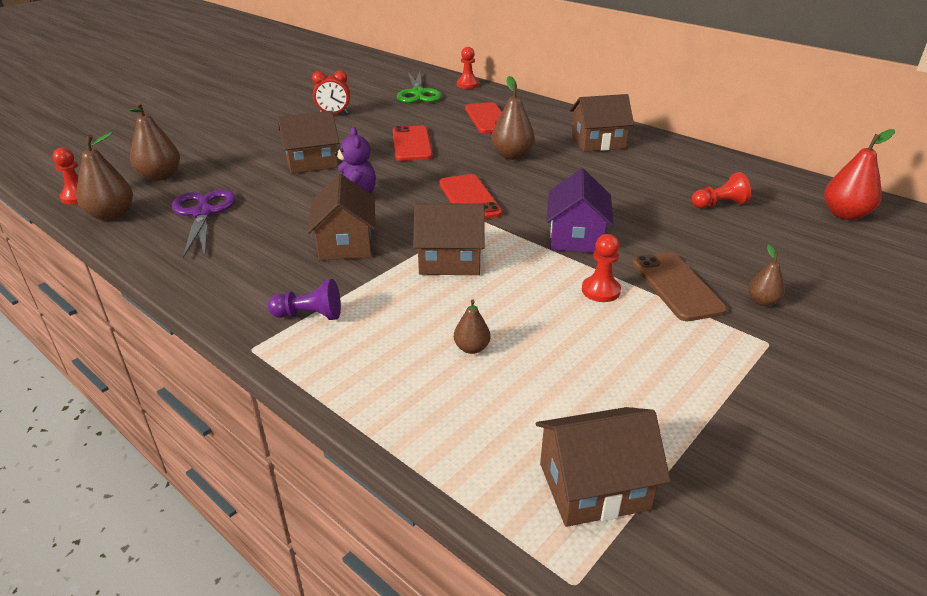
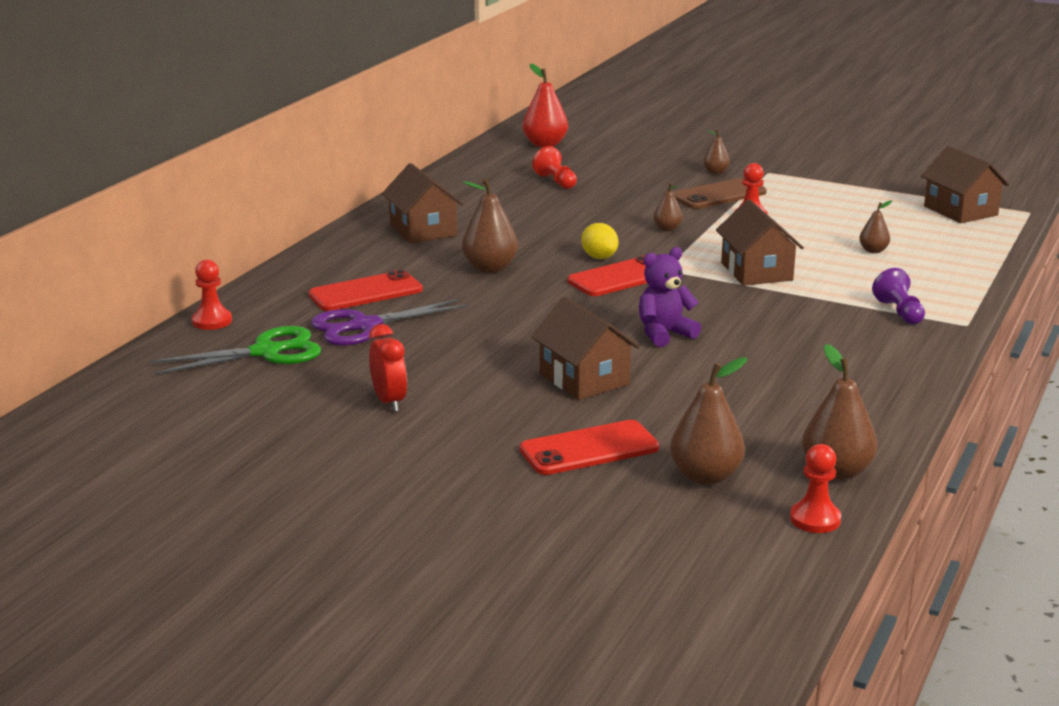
camera: 105 degrees left, 10 degrees down
purple scissors [172,189,236,258] -> purple scissors moved to [311,299,468,346]
brown house [307,174,376,260] -> none
red phone [393,125,433,161] -> red phone moved to [520,420,659,475]
purple house [547,168,614,253] -> brown pear [653,183,683,231]
none -> yellow lemon [581,223,618,259]

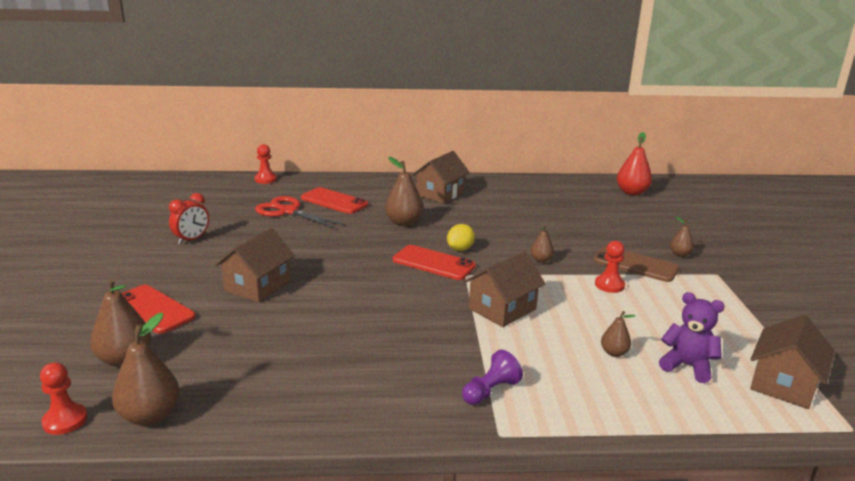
camera: 60 degrees right, 0 degrees up
green scissors [150,326,321,375] -> none
purple scissors [311,299,468,346] -> red scissors [255,196,344,228]
red pawn [532,146,577,189] -> none
purple teddy bear [639,247,701,347] -> purple teddy bear moved to [659,292,725,383]

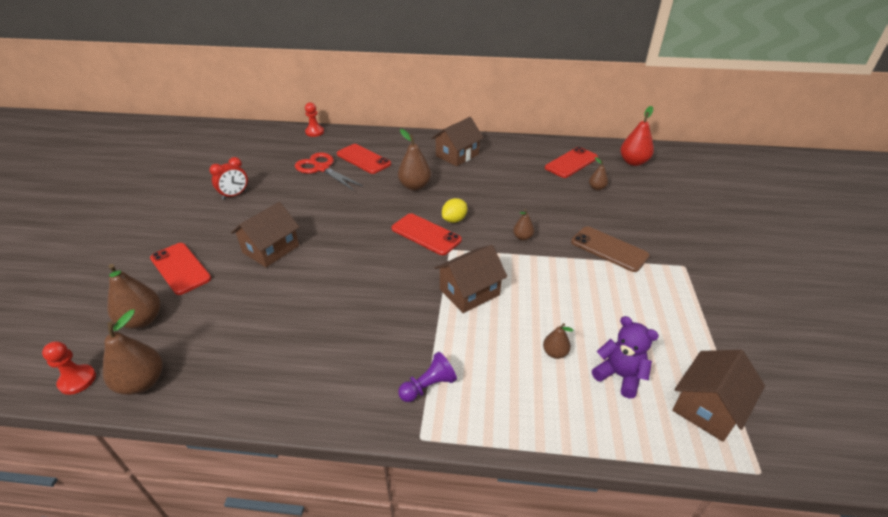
camera: 10 degrees right, 15 degrees up
red pawn [595,241,625,293] -> none
brown pear [670,216,694,257] -> brown pear moved to [589,157,608,191]
none -> red phone [545,147,598,178]

